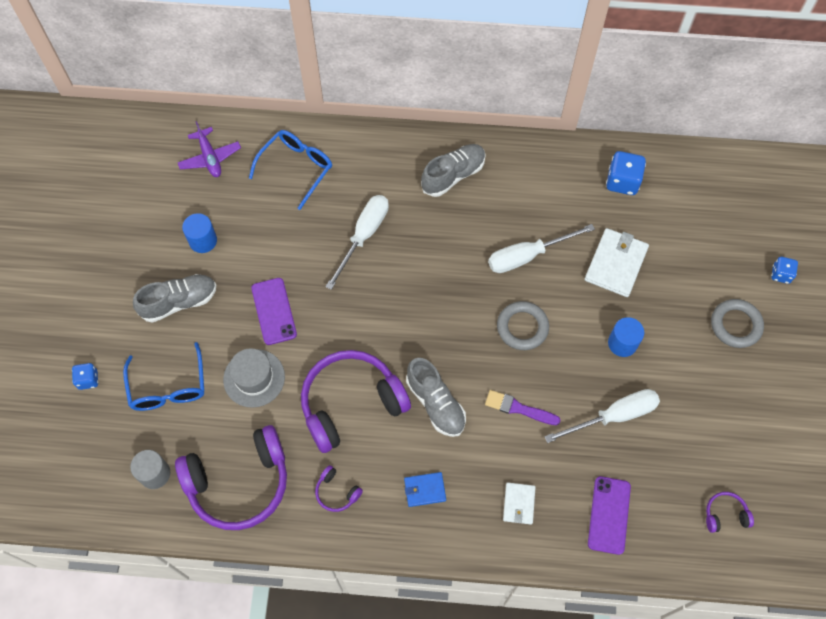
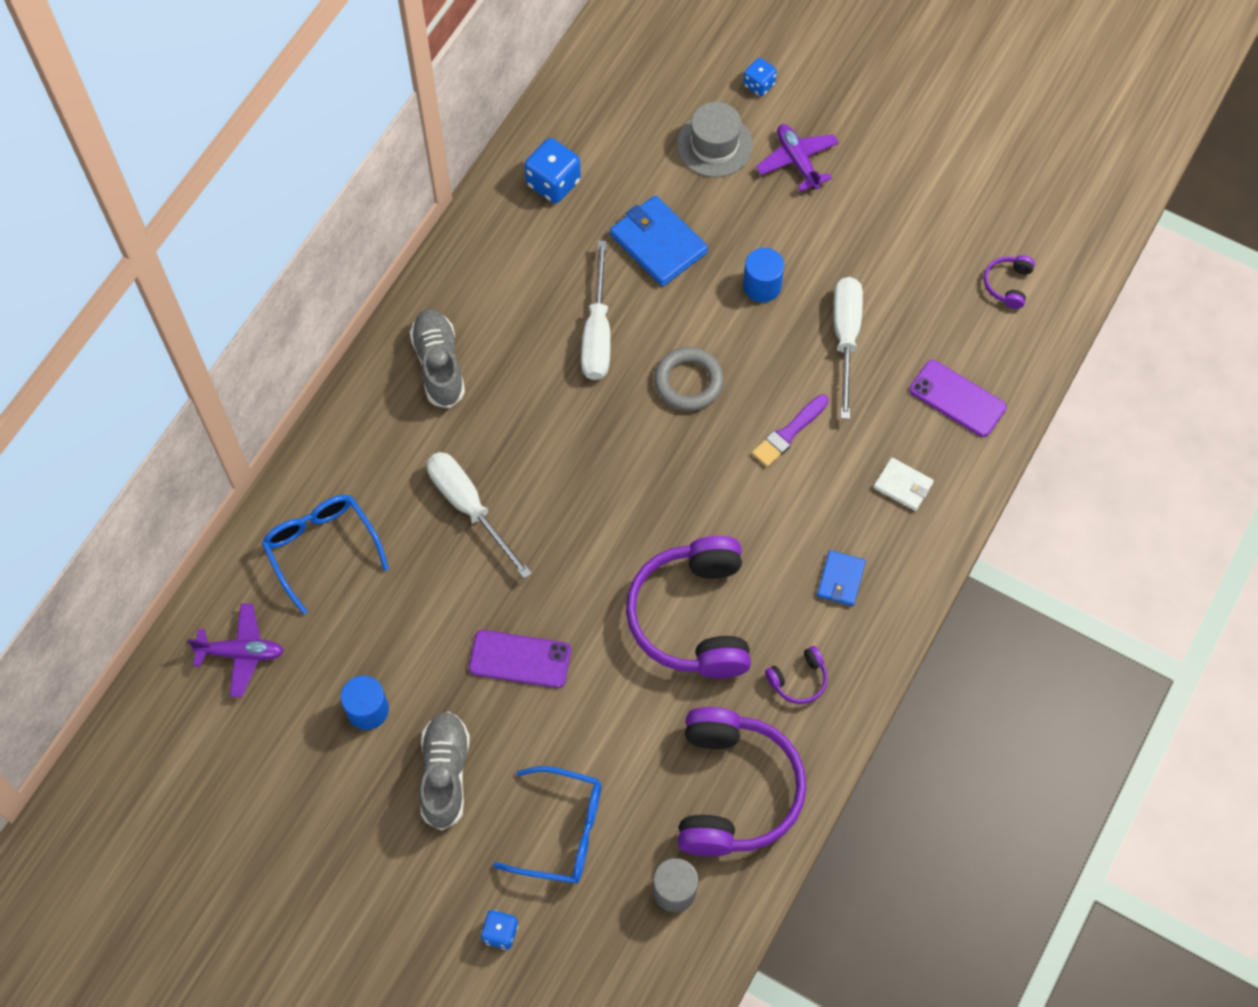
camera: 65 degrees left, 0 degrees up
grey hat [223,348,285,408] -> grey hat moved to [677,102,753,177]
grey shoe [406,358,466,437] -> none
white wallet [584,228,649,297] -> blue wallet [610,195,708,286]
grey ring [711,299,764,348] -> purple plane [756,124,839,191]

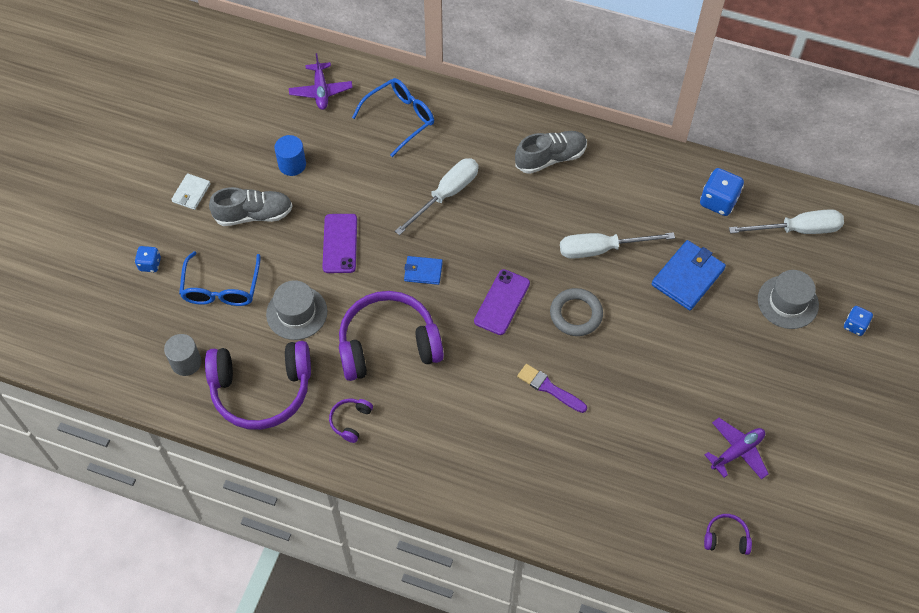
camera: 80 degrees right, 5 degrees down
blue cylinder [743,248,785,302] -> none
purple plane [756,124,839,191] -> purple plane moved to [705,418,769,480]
purple headphones [765,646,828,704] -> purple headphones turned 60 degrees clockwise [329,399,373,443]
blue wallet [817,550,866,606] -> blue wallet moved to [404,256,443,285]
white screwdriver [833,277,863,419] -> white screwdriver moved to [729,209,844,234]
white wallet [874,458,934,511] -> white wallet moved to [171,173,211,210]
purple phone [909,360,1007,437] -> purple phone moved to [474,269,530,335]
none -> grey hat [266,280,327,340]

